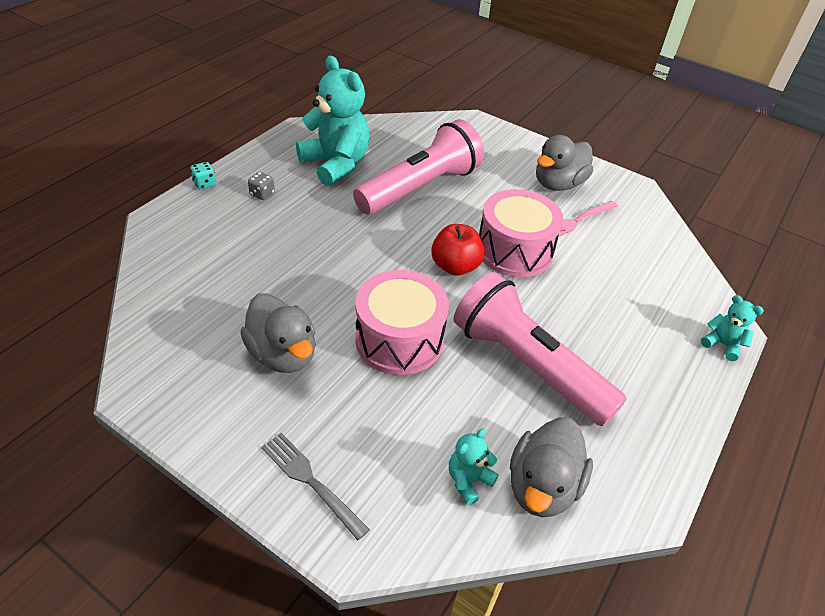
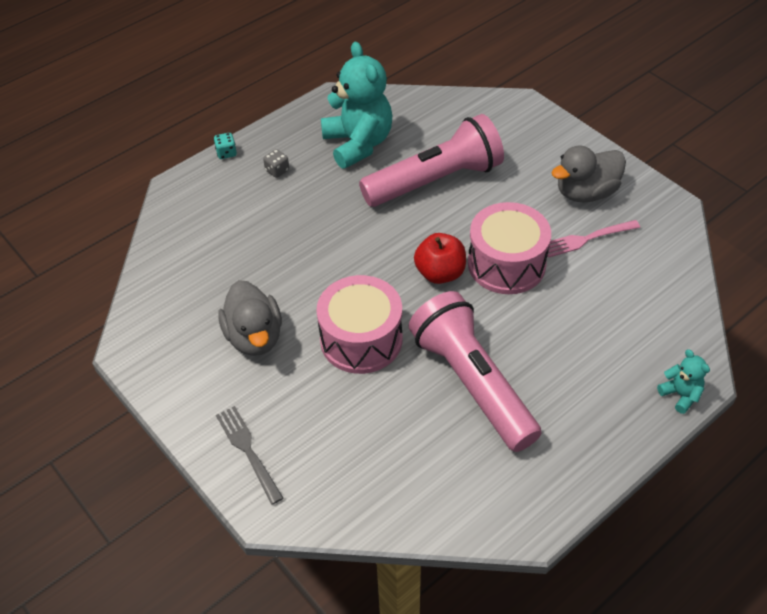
camera: 20 degrees right, 5 degrees up
turquoise teddy bear [449,428,499,505] -> none
grey duck [510,417,593,517] -> none

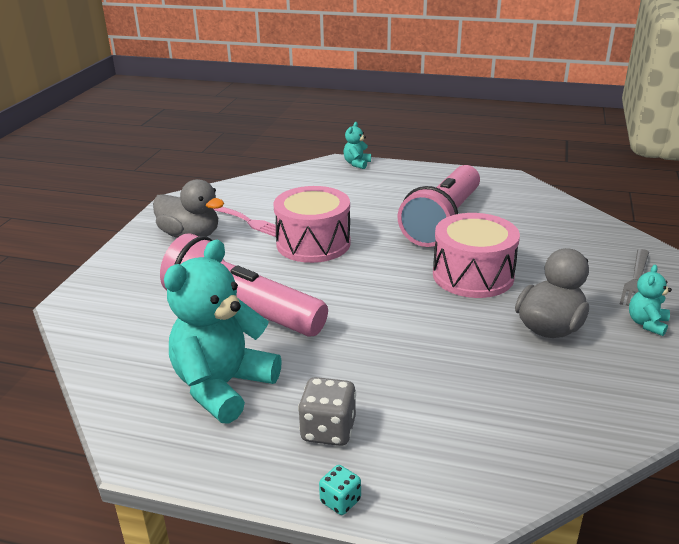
camera: 125 degrees left, 20 degrees down
grey dice [263,149,289,178] -> grey dice [298,377,356,446], size x1.70
red apple [414,233,466,284] -> none
none -> turquoise teddy bear [629,265,672,336]

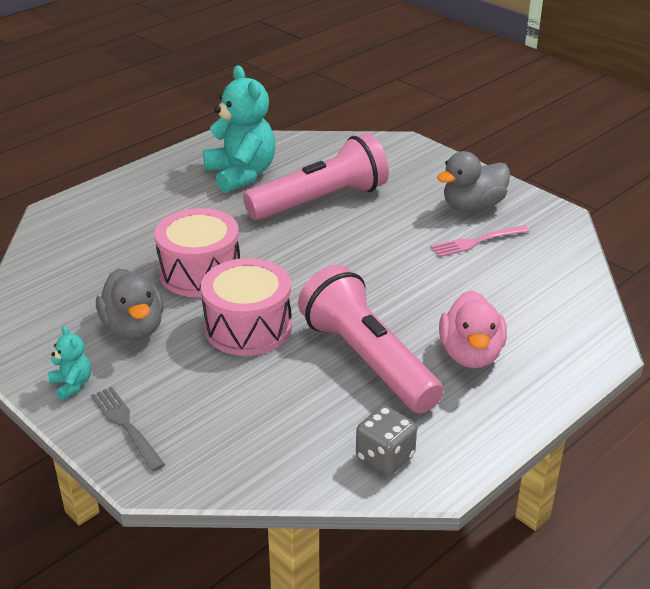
camera: 120 degrees right, 5 degrees up
pink drum [274,186,351,263] -> pink drum moved to [155,208,240,297]
grey dice [298,377,356,446] -> grey dice moved to [356,406,417,476]
turquoise dice [319,465,361,515] -> none
turquoise teddy bear [343,122,371,169] -> none
none -> pink duck [439,290,507,368]

